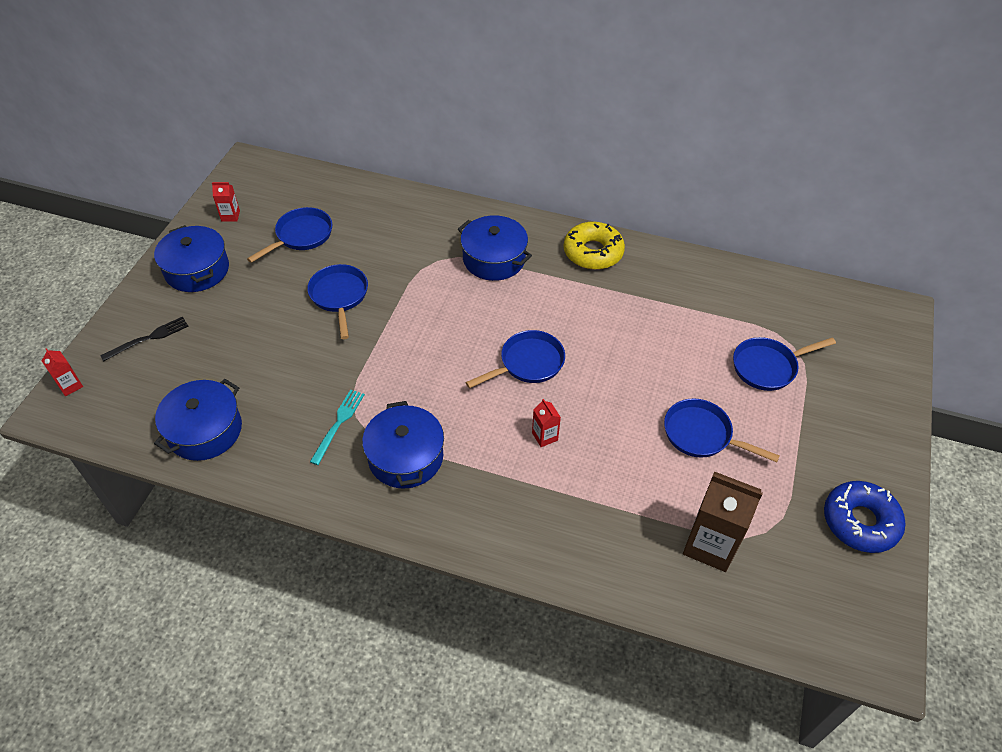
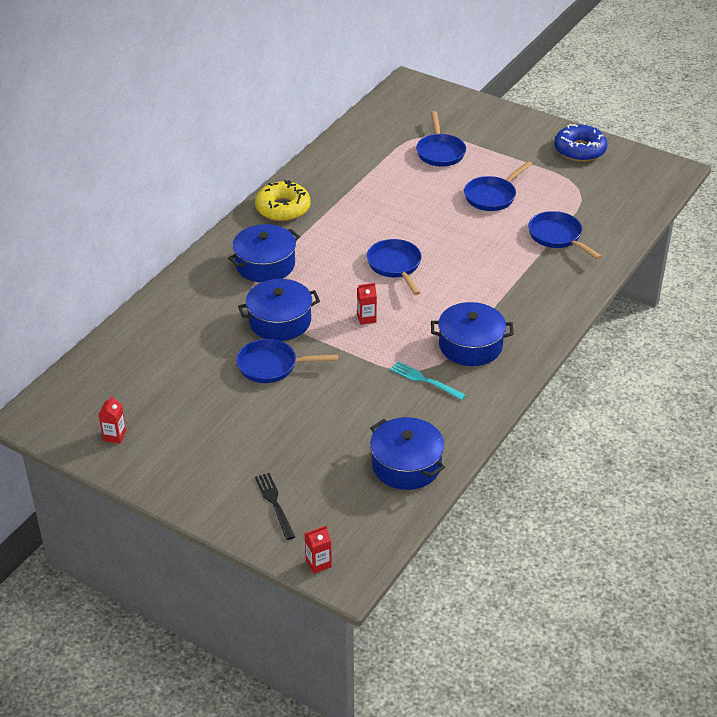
camera: 75 degrees left, 10 degrees down
blue pot [154,225,229,292] -> blue pot moved to [238,279,320,341]
blue pan [247,207,332,263] -> blue pan moved to [528,211,602,259]
red carton [532,399,561,447] -> red carton moved to [357,283,377,325]
brown carton [683,471,763,572] -> none

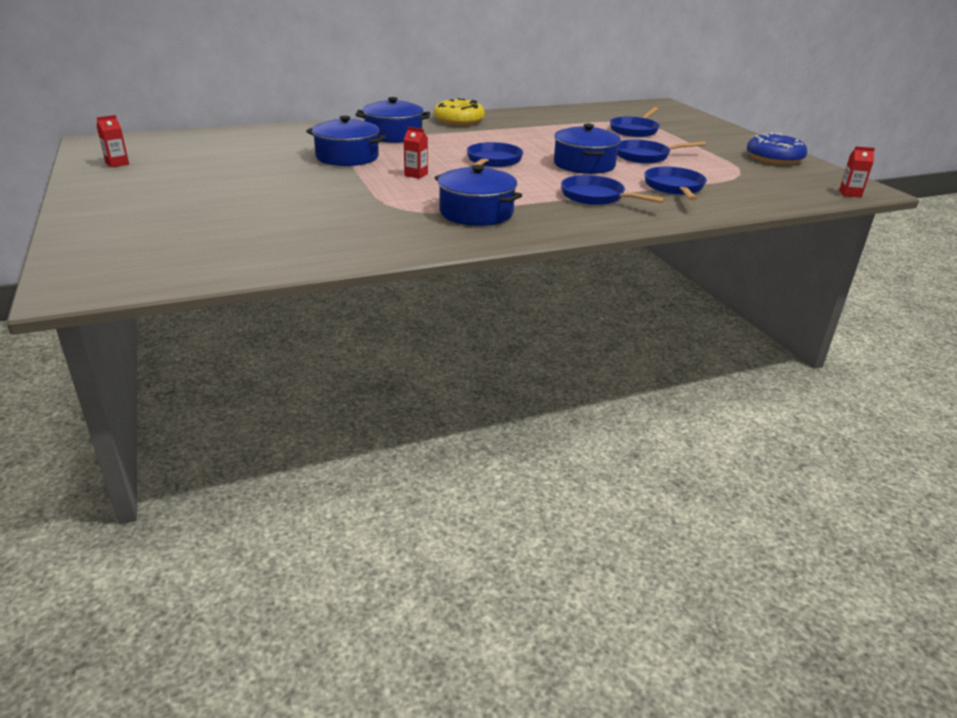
camera: 35 degrees right, 10 degrees down
blue pan [236,339,338,383] -> blue pan moved to [561,175,666,205]
black fork [255,473,295,540] -> none
red carton [305,525,332,574] -> red carton moved to [839,146,875,198]
blue pot [370,417,445,490] -> blue pot moved to [554,124,621,174]
turquoise fork [390,361,466,400] -> none

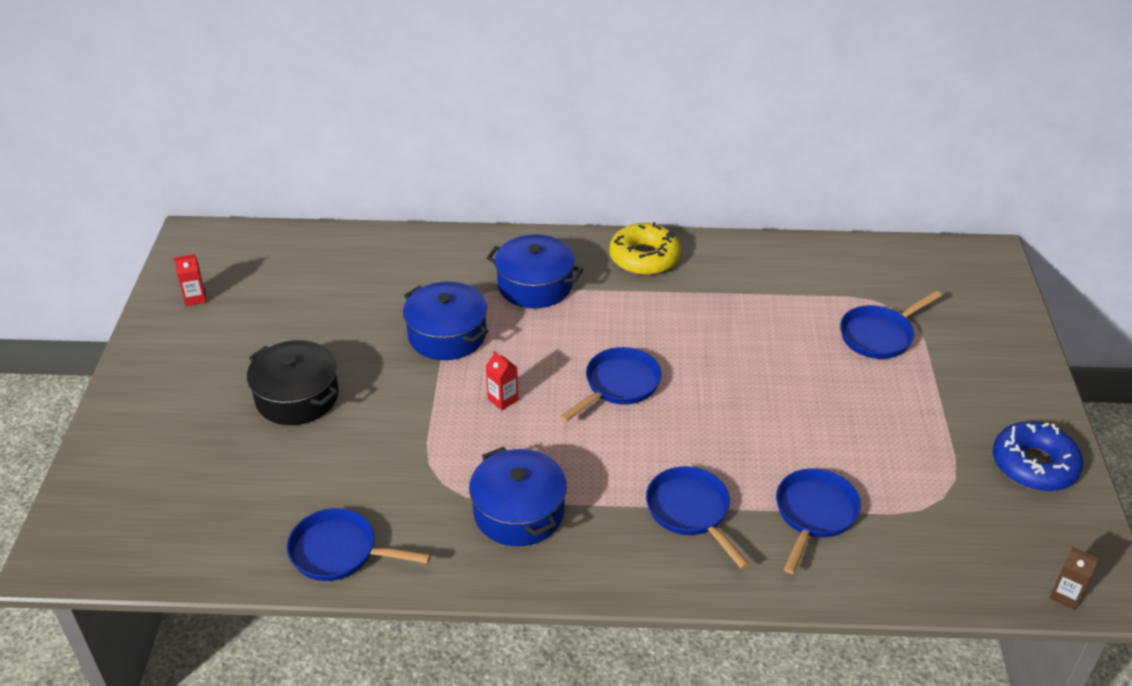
camera: 25 degrees right, 10 degrees up
blue pot [554,124,621,174] -> none
blue pan [617,139,706,164] -> blue pan moved to [287,508,431,581]
red carton [839,146,875,198] -> brown carton [1050,547,1099,610]
none -> black pot [247,340,339,425]

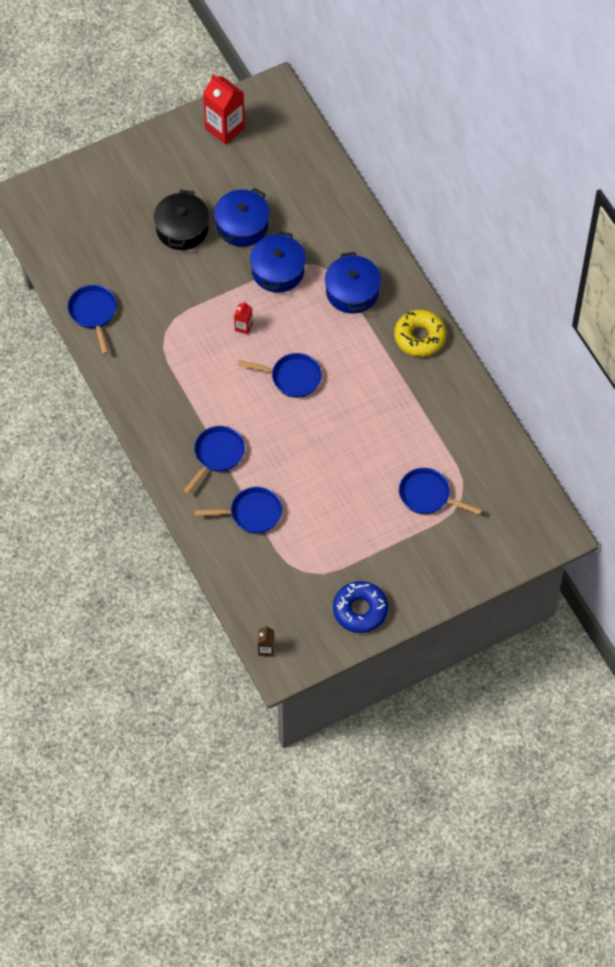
camera: 60 degrees right, 20 degrees up
red carton [174,254,206,306] -> red carton [203,74,245,144], size x2.09
blue pot [469,447,567,546] -> blue pot moved to [214,188,270,247]

